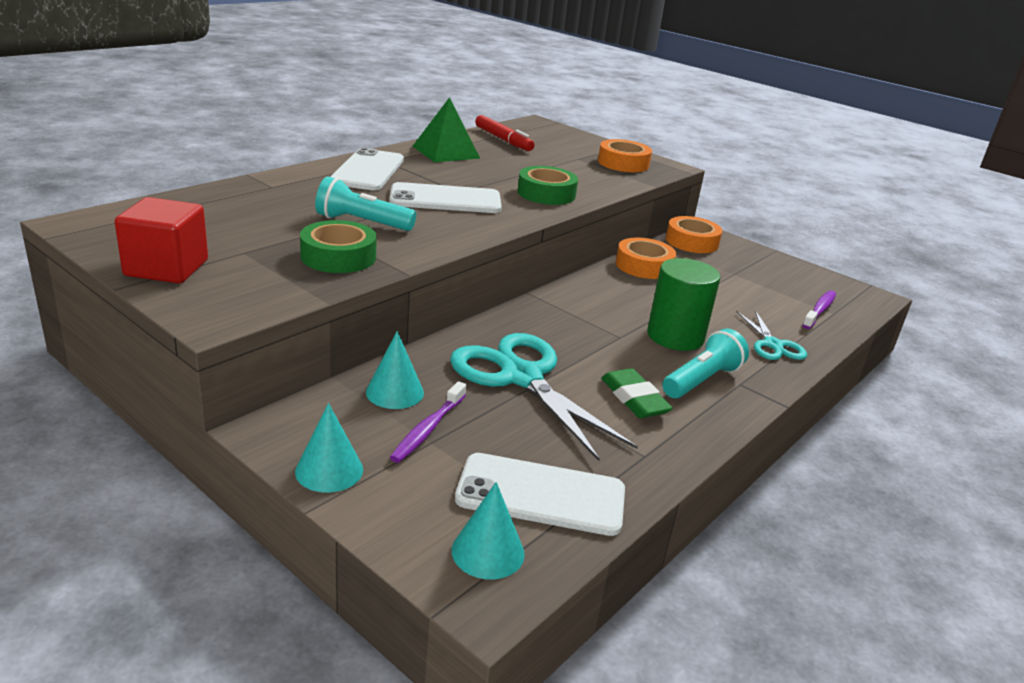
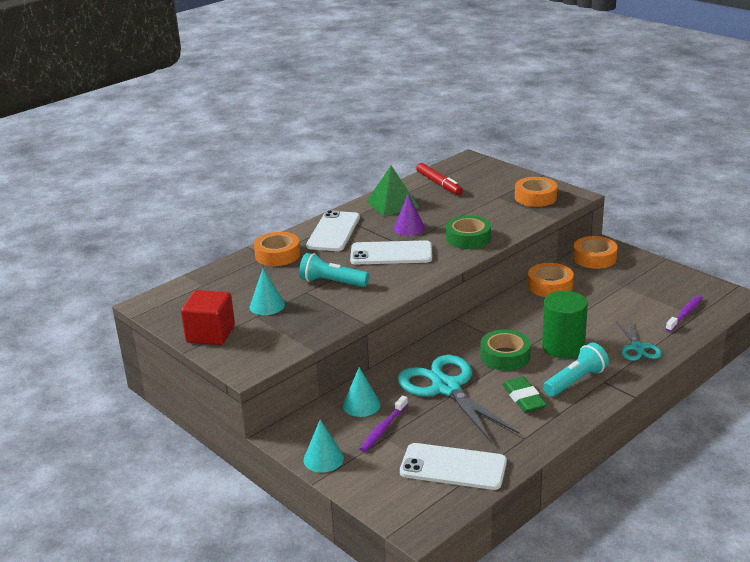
camera: 10 degrees right, 0 degrees up
green tape [300,220,377,273] -> green tape moved to [480,330,531,371]
turquoise cone [452,482,525,580] -> turquoise cone moved to [249,268,285,315]
none -> orange tape [254,232,300,266]
none -> purple cone [394,194,425,236]

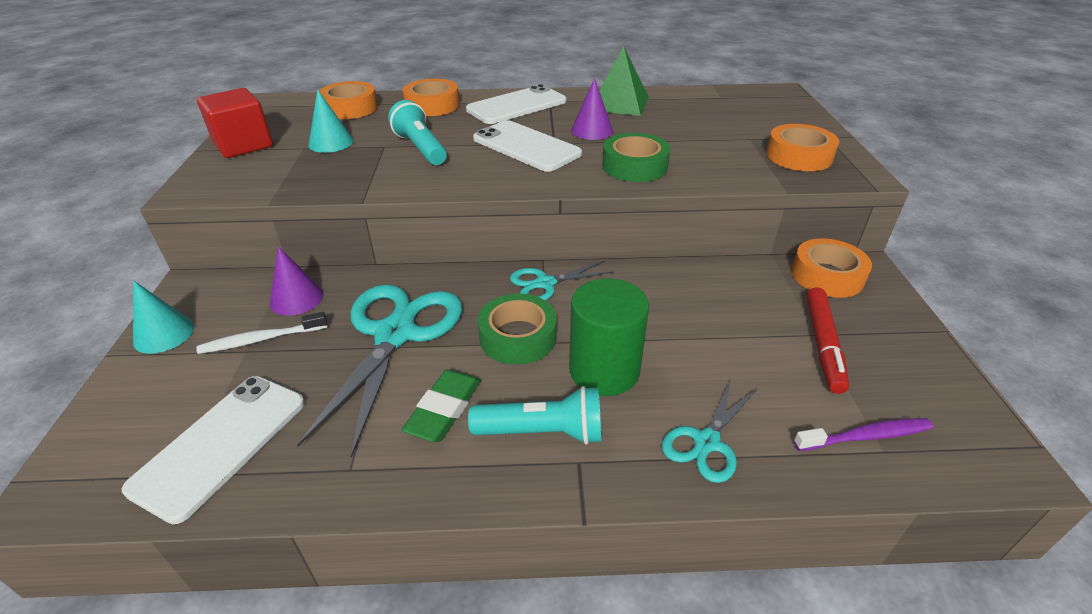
camera: 40 degrees right, 10 degrees up
turquoise cone [343,367,380,417] -> purple cone [270,246,323,316]
purple toothbrush [360,395,408,452] -> white toothbrush [196,312,328,354]
white phone [400,443,507,490] -> white phone turned 60 degrees clockwise [122,376,305,524]
red marker [416,163,463,195] -> red marker moved to [806,288,849,394]
orange tape [528,263,574,297] -> orange tape moved to [319,81,378,119]
none -> turquoise scissors [510,261,614,300]

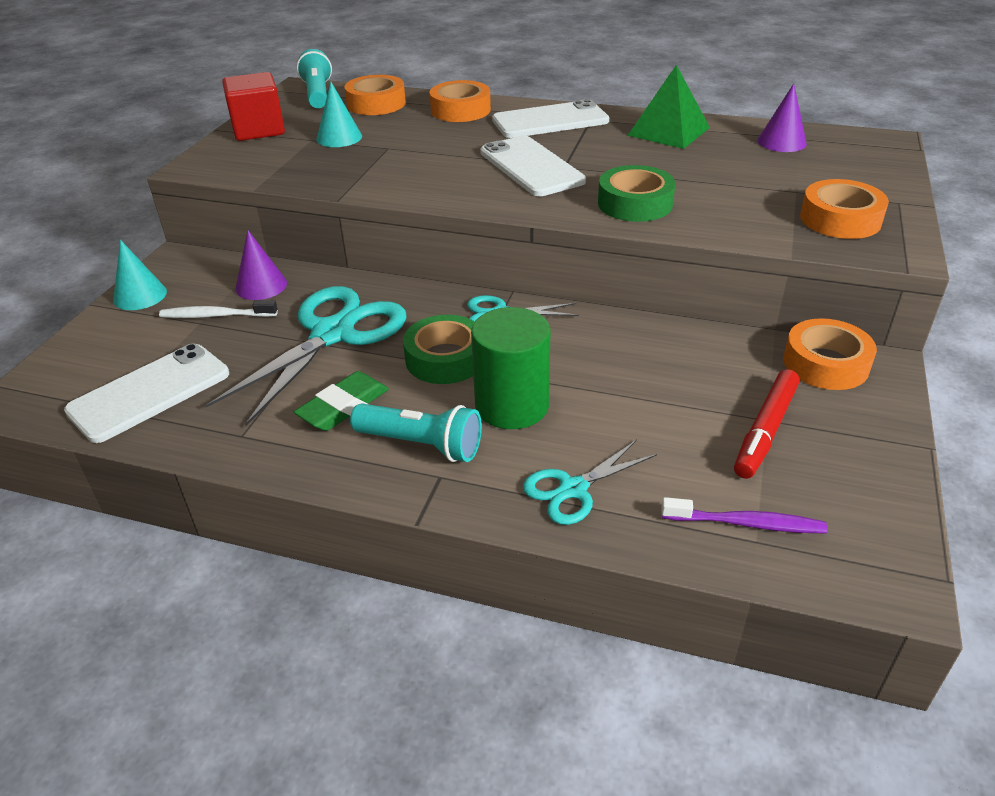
camera: 20 degrees right, 0 degrees up
turquoise flashlight [388,100,447,165] -> turquoise flashlight moved to [297,49,332,108]
purple cone [571,78,613,140] -> purple cone moved to [758,83,807,152]

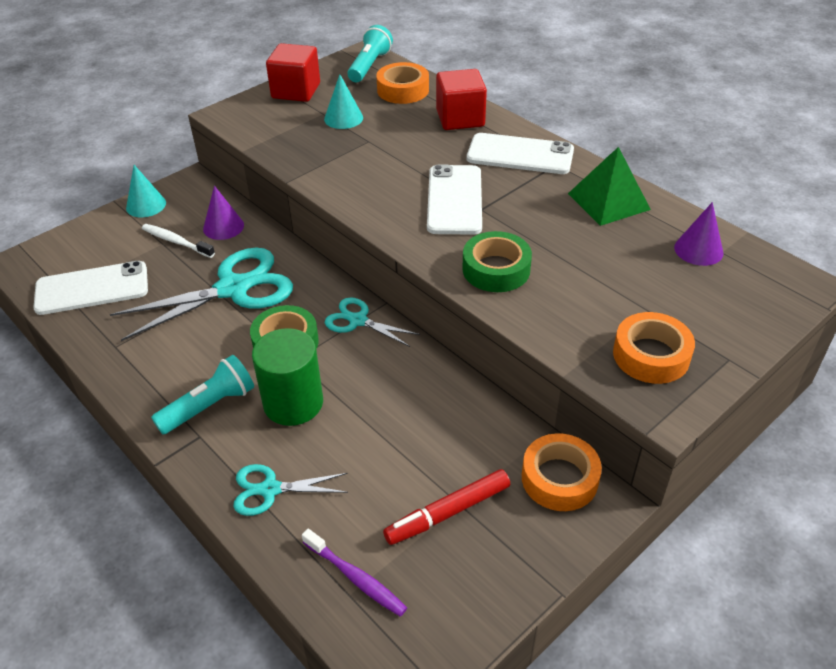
camera: 30 degrees right, 5 degrees up
green eraser [294,371,389,431] -> none
turquoise flashlight [350,403,482,462] -> turquoise flashlight turned 90 degrees counterclockwise [151,355,254,434]
orange tape [429,80,491,122] -> red cube [436,69,487,130]

